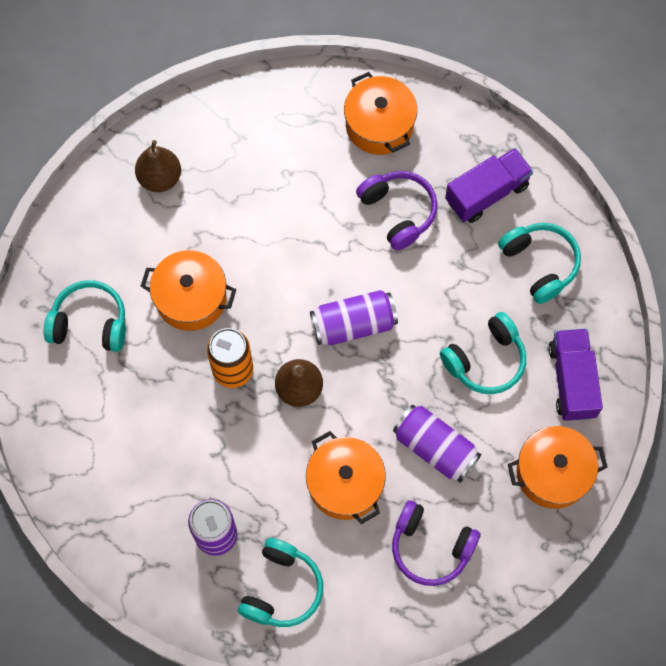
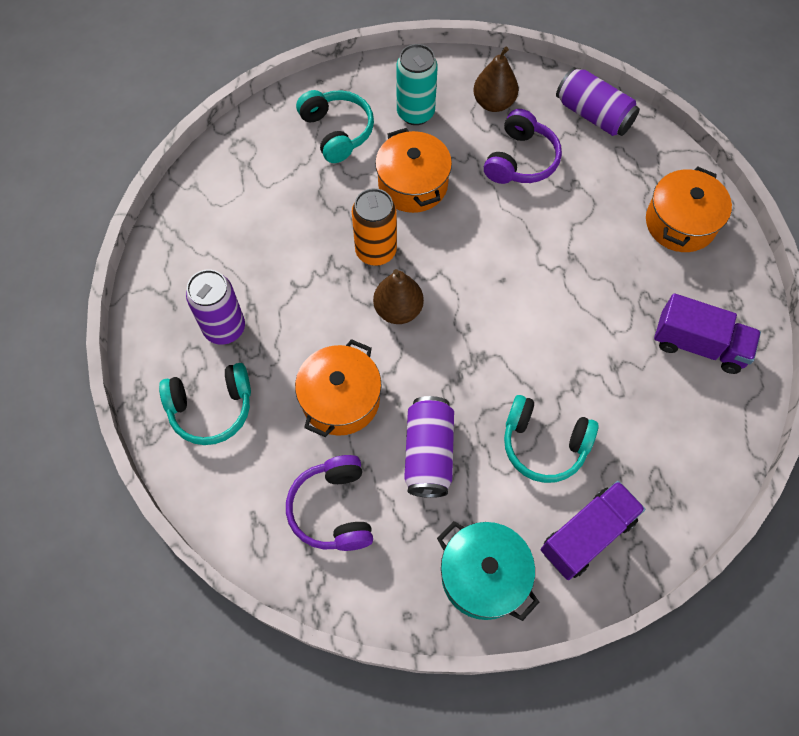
camera: 55 degrees right, 5 degrees down
purple can [310,290,398,345] -> purple can moved to [556,67,640,136]
purple headphones [356,171,438,251] -> purple headphones moved to [484,109,562,184]
turquoise headphones [498,223,581,304] -> none
orange pot [507,426,608,509] -> turquoise pot [437,521,539,621]
none -> turquoise can [396,44,438,125]

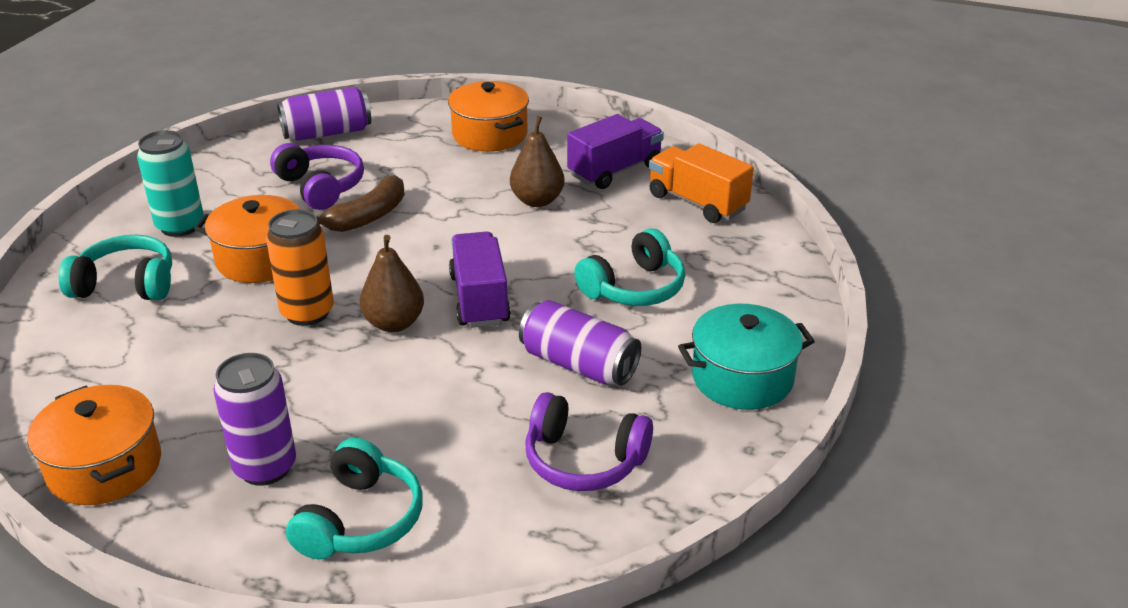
camera: 60 degrees left, 30 degrees down
orange pot [295,339,381,437] -> orange pot moved to [27,385,161,505]
brown pear [473,47,518,112] -> brown pear moved to [510,116,565,207]
purple truck [541,481,646,580] -> purple truck moved to [449,231,511,328]
none -> brown banana [317,175,405,232]
none -> orange truck [649,143,754,223]

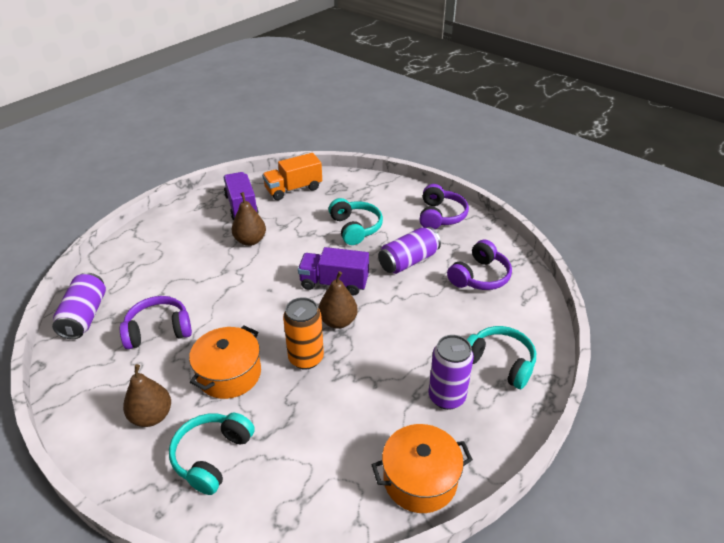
camera: 70 degrees left, 5 degrees up
turquoise can [137,130,204,237] -> brown pear [123,364,171,427]
brown banana [317,175,405,232] -> none
orange pot [448,81,529,152] -> none
turquoise pot [678,304,815,410] -> purple headphones [420,184,469,229]

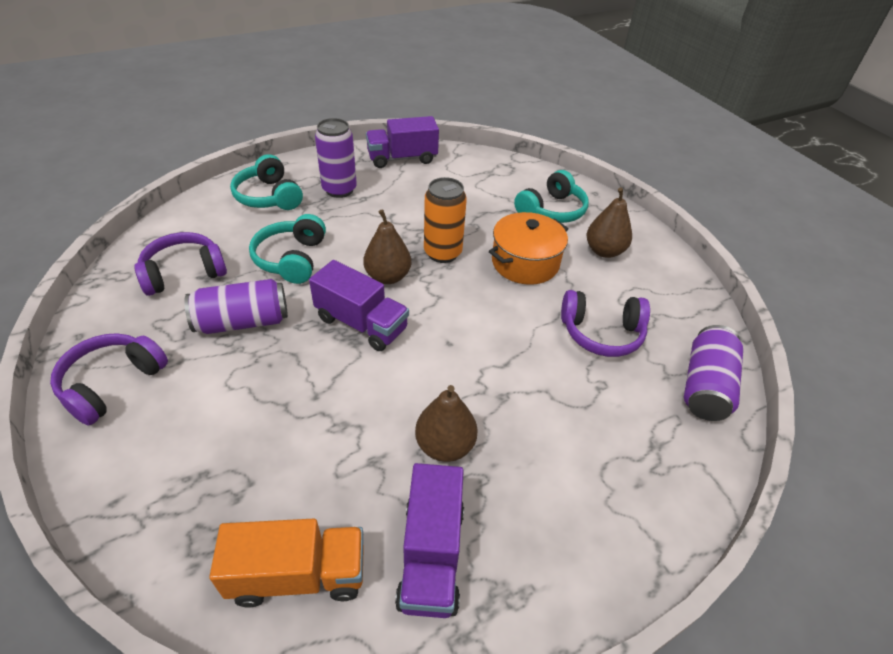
camera: 160 degrees left, 5 degrees up
turquoise headphones [329,198,383,245] -> turquoise headphones moved to [249,214,326,284]
orange pot [372,424,473,513] -> purple truck [366,116,439,168]

